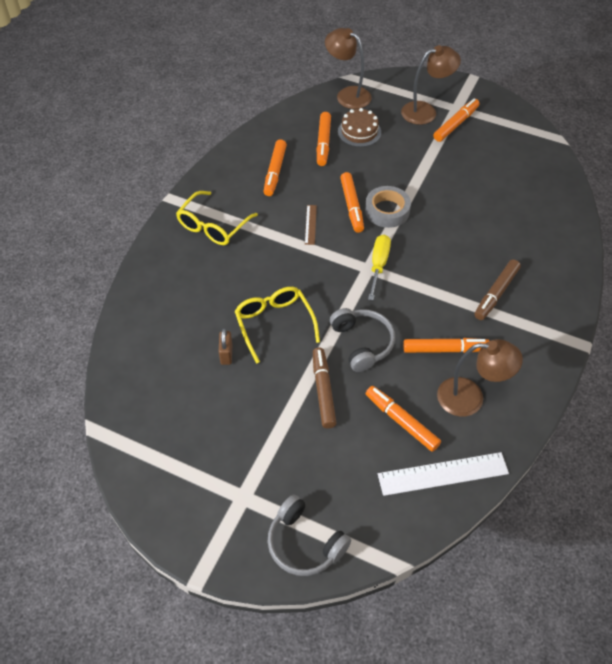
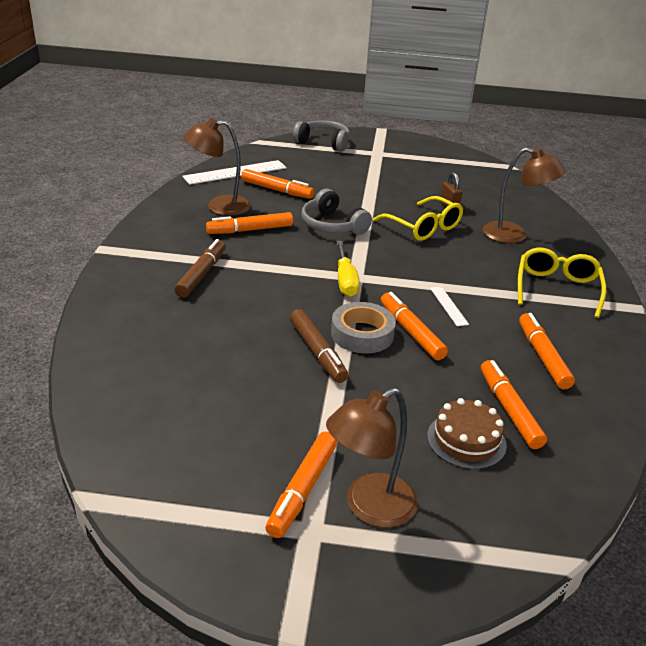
camera: 160 degrees right, 20 degrees down
brown ruler [305,205,317,245] -> white ruler [430,286,469,326]
brown marker [313,348,337,428] -> brown marker moved to [290,309,348,383]
brown lamp [325,28,371,109] -> brown lamp moved to [483,147,565,243]

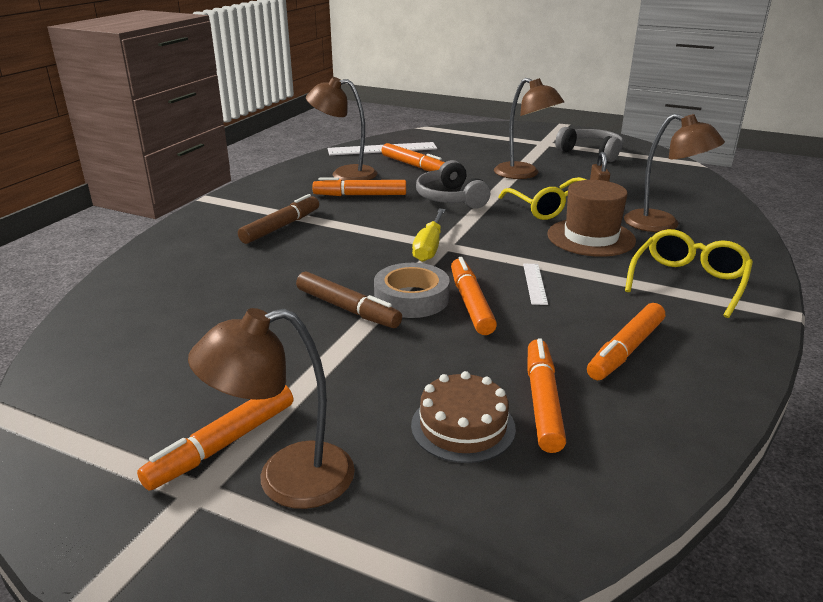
camera: 20 degrees right, 5 degrees down
brown marker [290,309,348,383] -> brown marker turned 45 degrees counterclockwise [296,272,402,328]
grey headphones [293,120,350,152] -> grey headphones moved to [555,127,624,162]
orange marker [519,313,575,390] -> orange marker turned 150 degrees counterclockwise [587,303,665,380]
none -> brown lamp [494,78,564,179]
none -> brown hat [547,180,636,257]

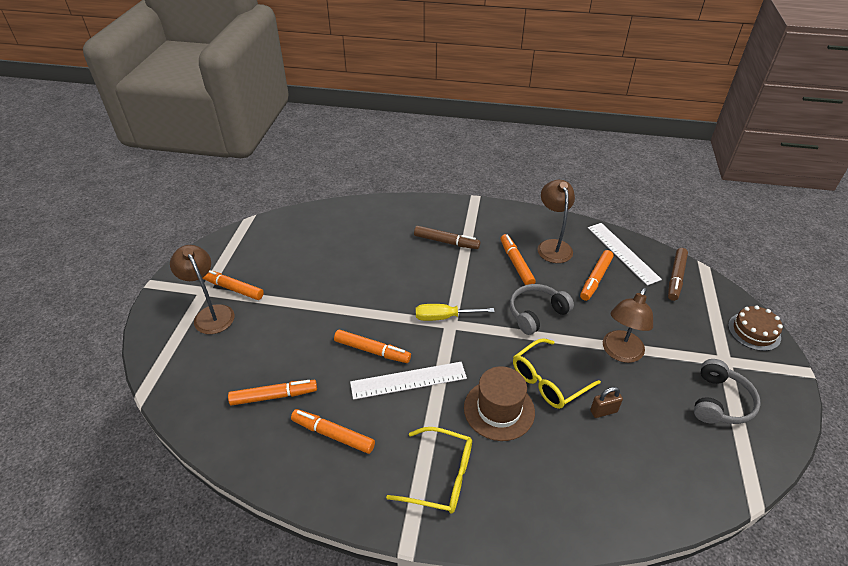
camera: 75 degrees right, 15 degrees up
brown marker [296,272,402,328] -> brown marker moved to [668,248,688,301]
grey tape [374,263,450,318] -> none
brown cake [411,371,516,463] -> brown cake moved to [728,305,783,351]
orange marker [451,257,497,335] -> orange marker turned 45 degrees clockwise [334,329,411,363]
white ruler [523,264,548,305] -> white ruler [350,362,467,400], size x1.96
brown lamp [624,113,725,232] -> none

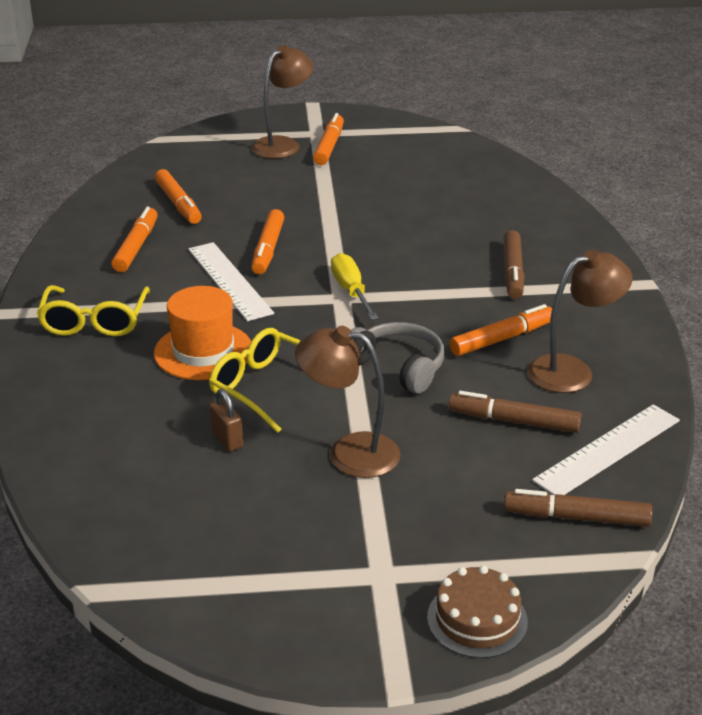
camera: 75 degrees right, 10 degrees down
brown hat [464,366,535,441] -> orange hat [154,286,251,380]
orange marker [580,250,614,301] -> brown marker [449,391,582,433]
grey headphones [694,359,761,424] -> none

